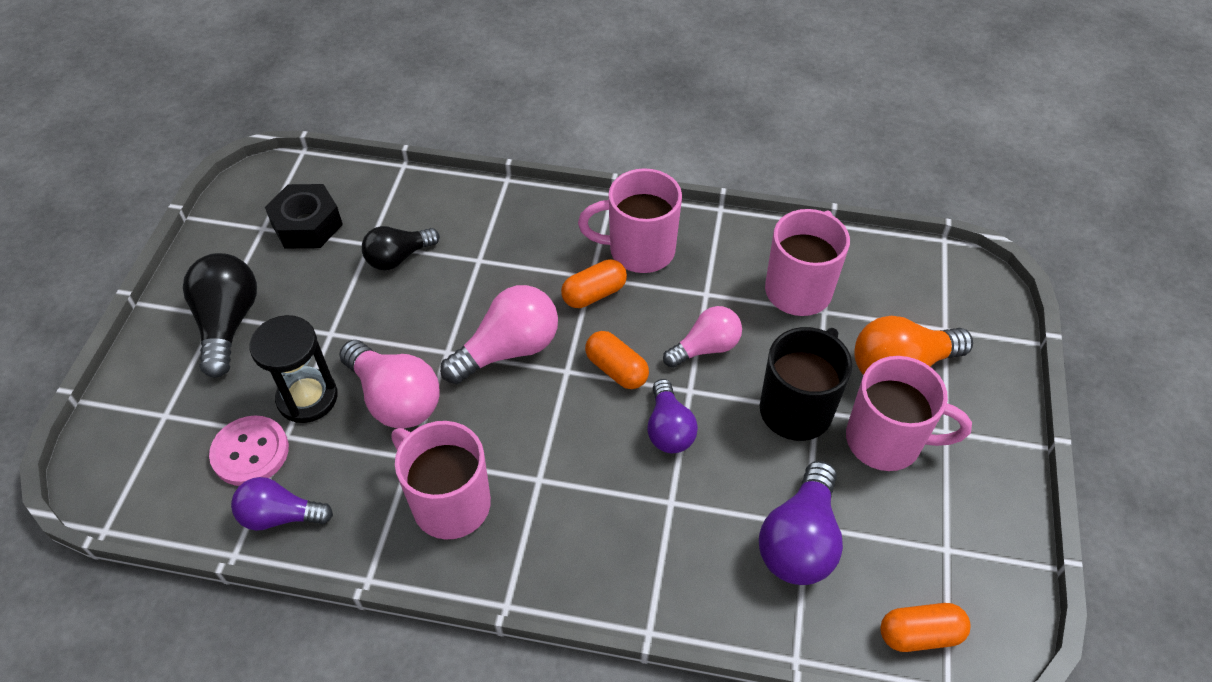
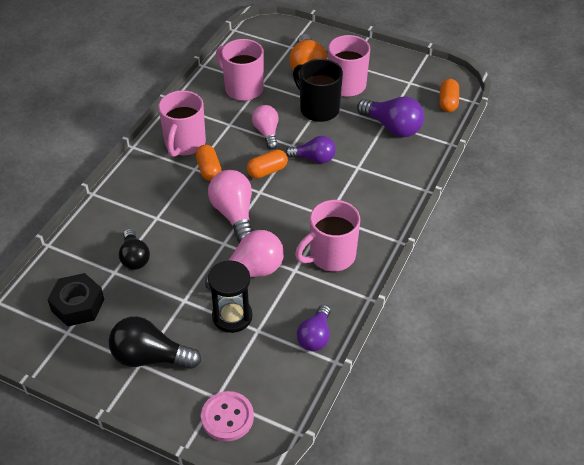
camera: 75 degrees left, 5 degrees down
pink button [209,416,289,486] -> pink button moved to [201,391,254,441]

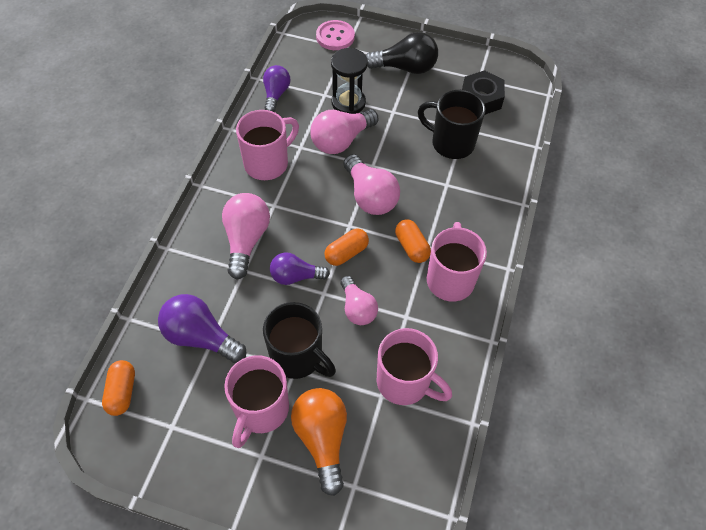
camera: 170 degrees right, 10 degrees up
black light bulb [119,229,150,270] -> black mug [418,90,485,159]
none -> pink light bulb [222,193,270,279]

